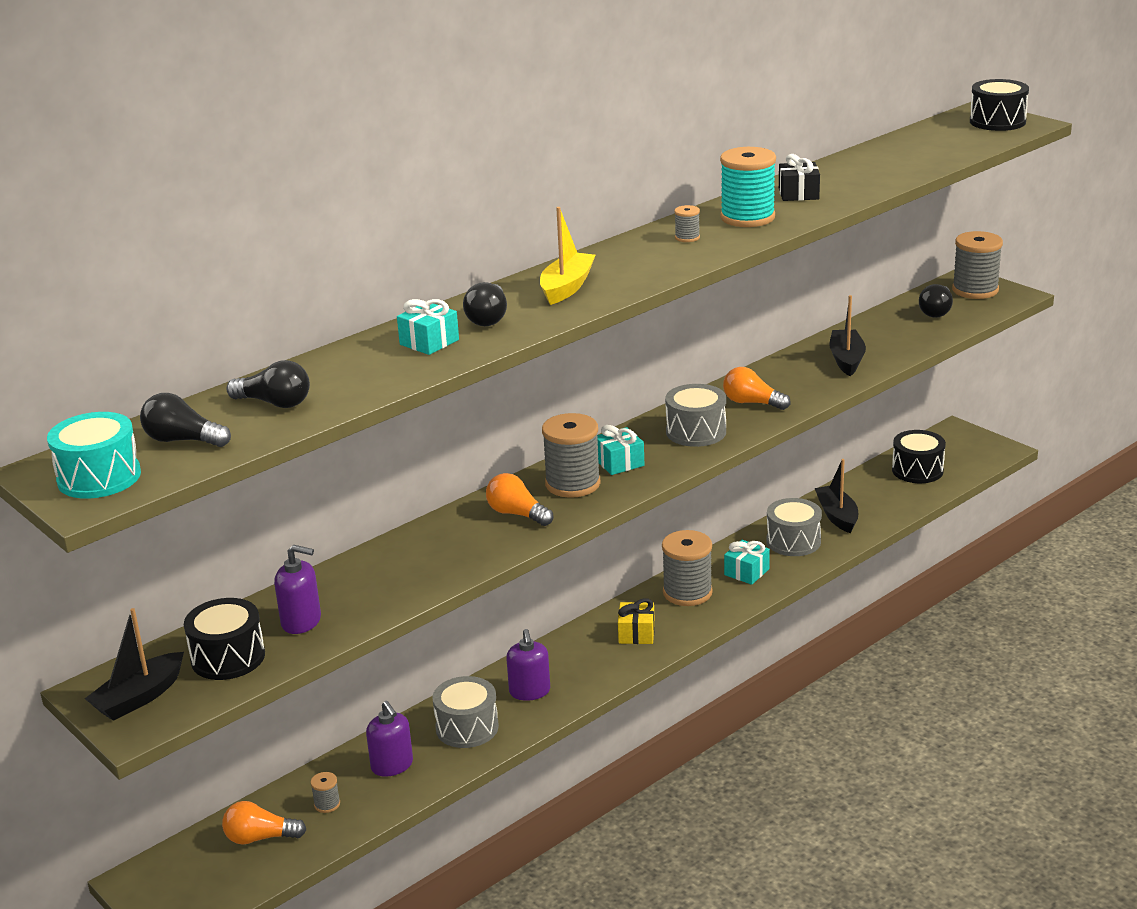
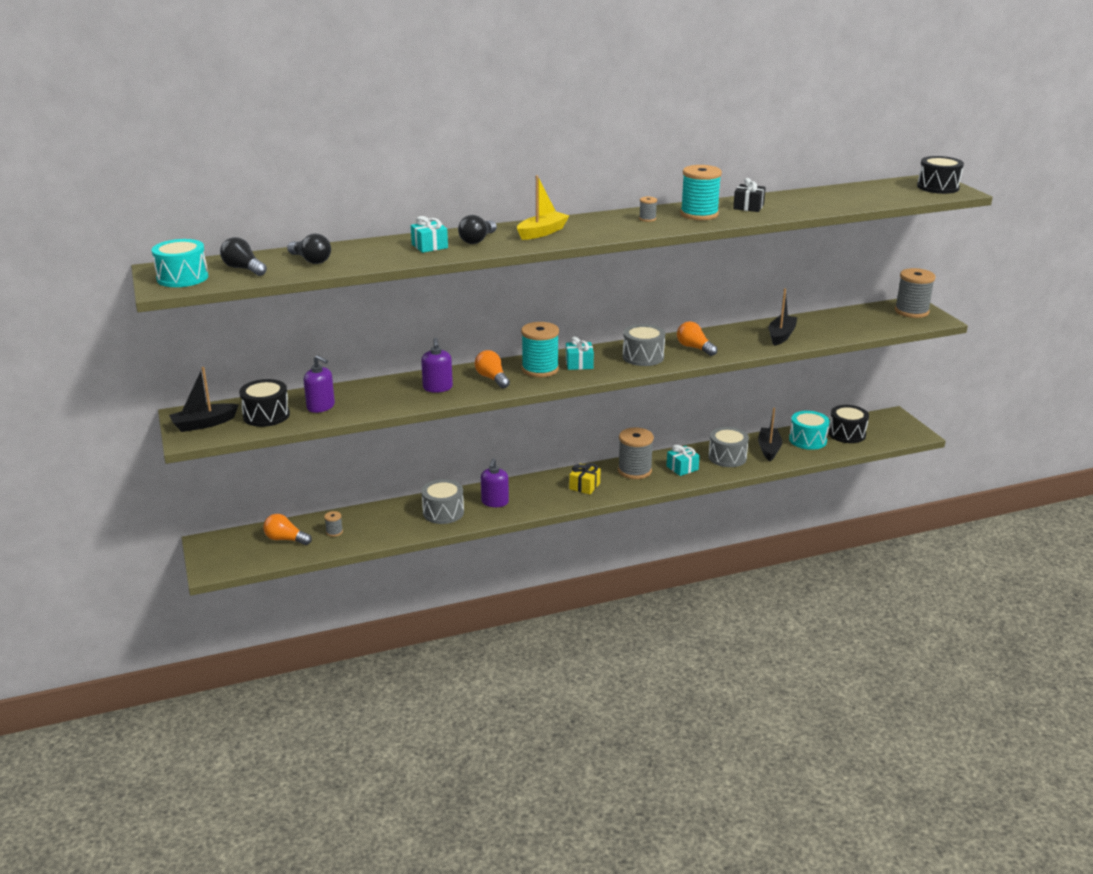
camera: 20 degrees right, 0 degrees up
purple soap dispenser [366,701,413,777] -> purple soap dispenser moved to [421,338,453,393]
grey spool [542,413,601,498] -> turquoise spool [521,322,559,377]
black light bulb [919,284,953,318] -> none
none -> turquoise drum [789,411,830,450]

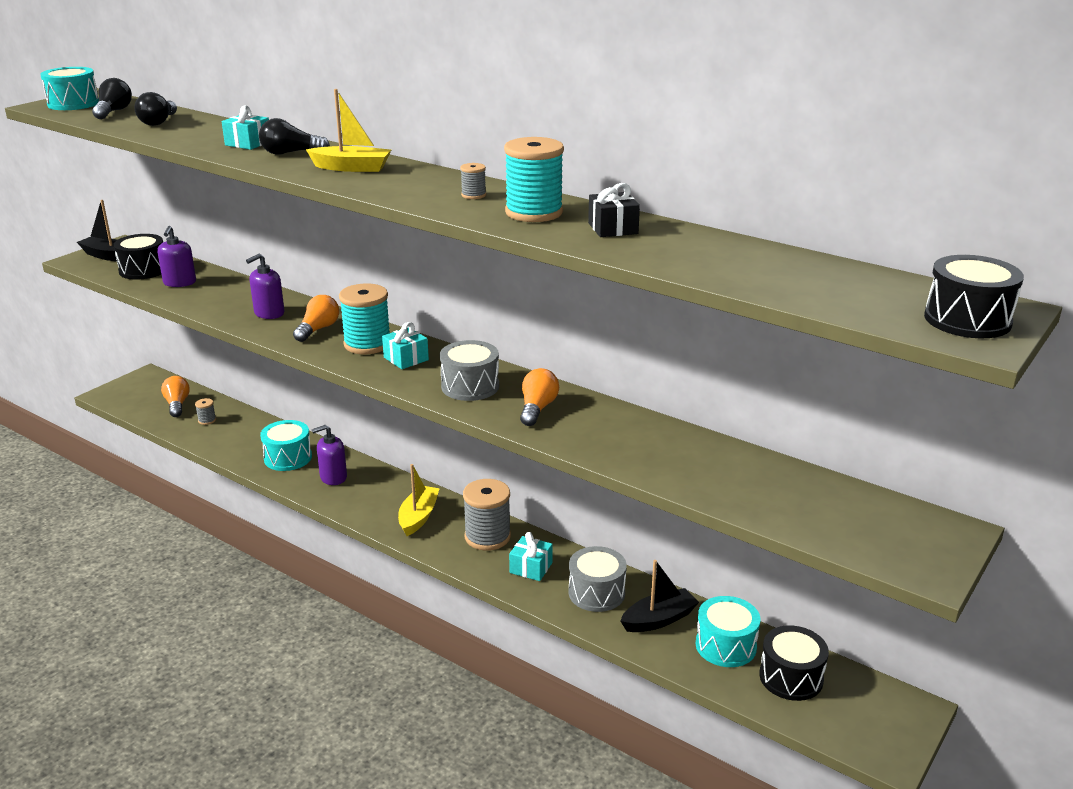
camera: 55 degrees right, 0 degrees up
grey drum [421,479,464,524] -> turquoise drum [260,420,312,471]
yellow gift [569,463,601,494] -> yellow boat [398,464,440,536]
black boat [769,288,797,346] -> none
grey spool [895,268,936,318] -> none

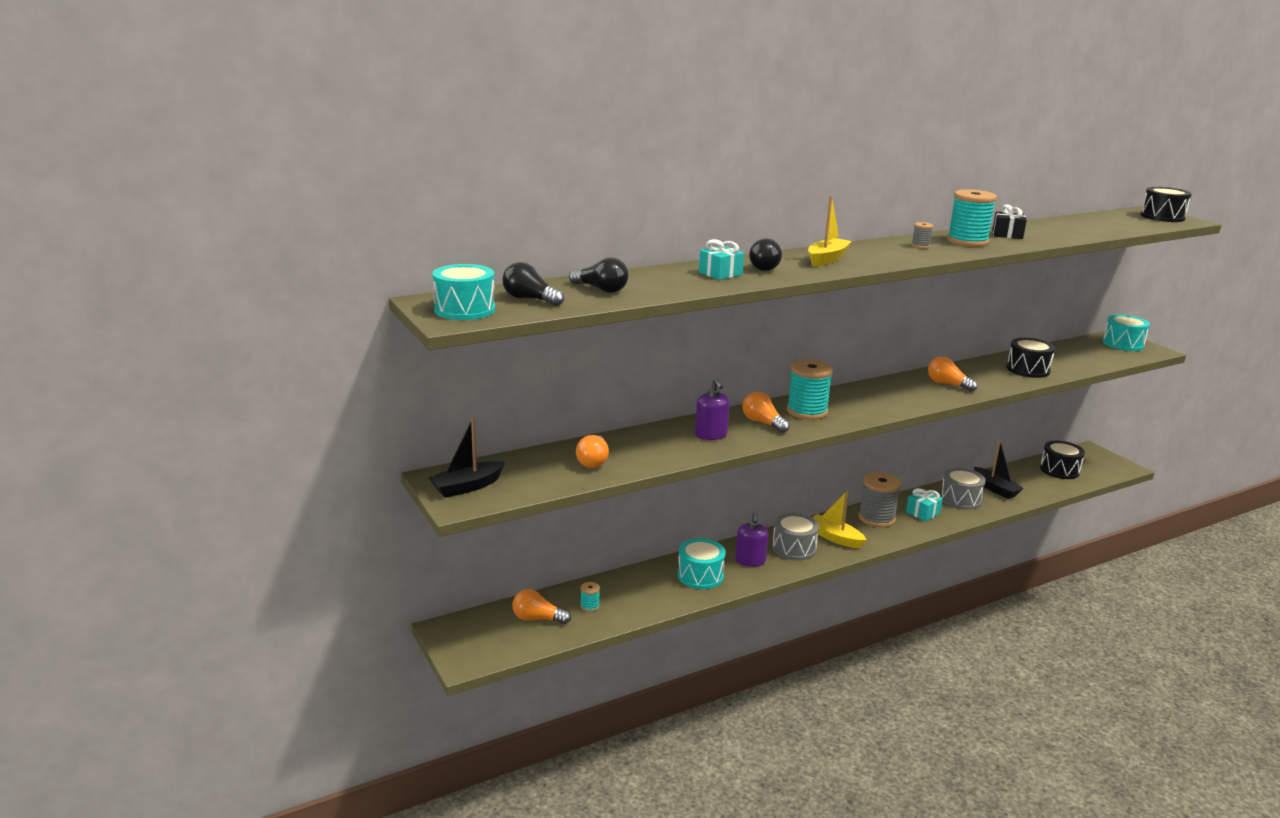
camera: 65 degrees left, 5 degrees down
black drum [113,234,163,280] -> black drum moved to [1006,338,1055,378]
purple soap dispenser [157,226,196,287] -> orange light bulb [576,435,609,468]
grey spool [195,398,216,425] -> turquoise spool [580,582,600,612]
turquoise gift [382,322,429,369] -> none
grey drum [440,340,499,401] -> grey drum moved to [772,513,819,560]
black boat [620,560,699,632] -> black boat turned 150 degrees clockwise [974,440,1024,499]
turquoise drum [696,596,760,667] -> turquoise drum moved to [1103,314,1150,351]

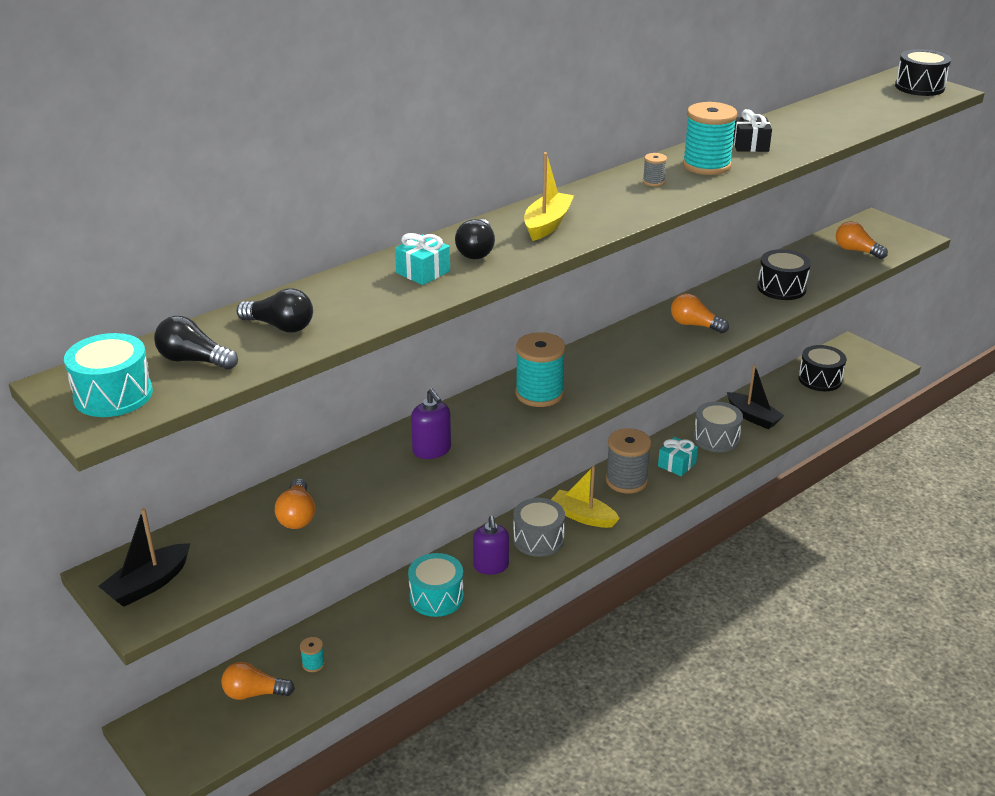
camera: 10 degrees left, 10 degrees up
orange light bulb [742,392,790,433] -> orange light bulb moved to [836,221,888,259]
turquoise drum [1103,314,1150,351] -> none

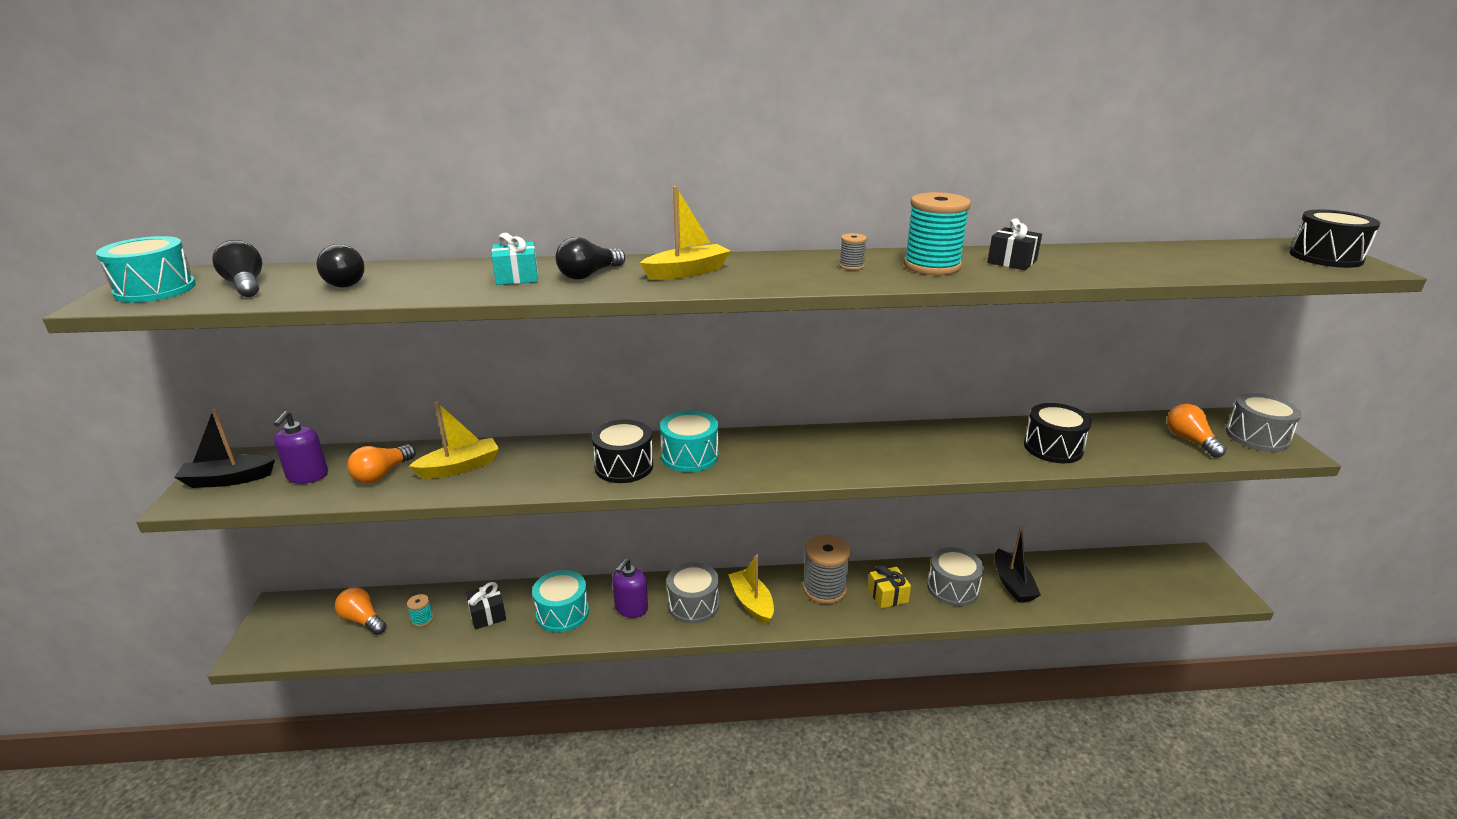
camera: 35 degrees right, 5 degrees down
purple soap dispenser [411,389,451,459] -> purple soap dispenser moved to [274,411,328,484]
turquoise spool [515,332,566,407] -> turquoise drum [660,410,718,472]
turquoise gift [658,437,698,476] -> yellow gift [868,565,911,609]
orange light bulb [671,293,729,333] -> none
black drum [798,345,846,391] -> black drum moved to [592,419,653,483]
none -> yellow boat [409,401,499,479]
none -> black gift [466,582,506,629]
none -> grey drum [1226,393,1302,452]

